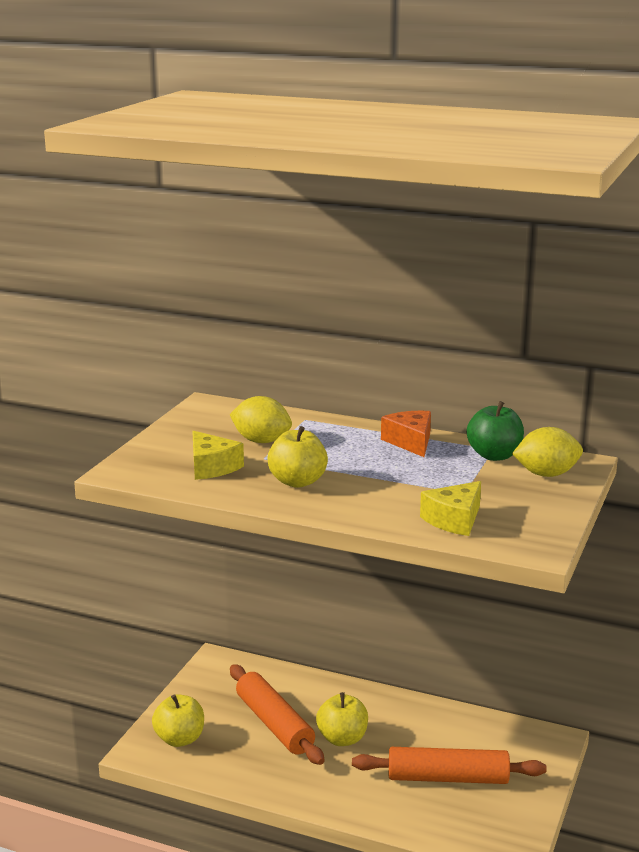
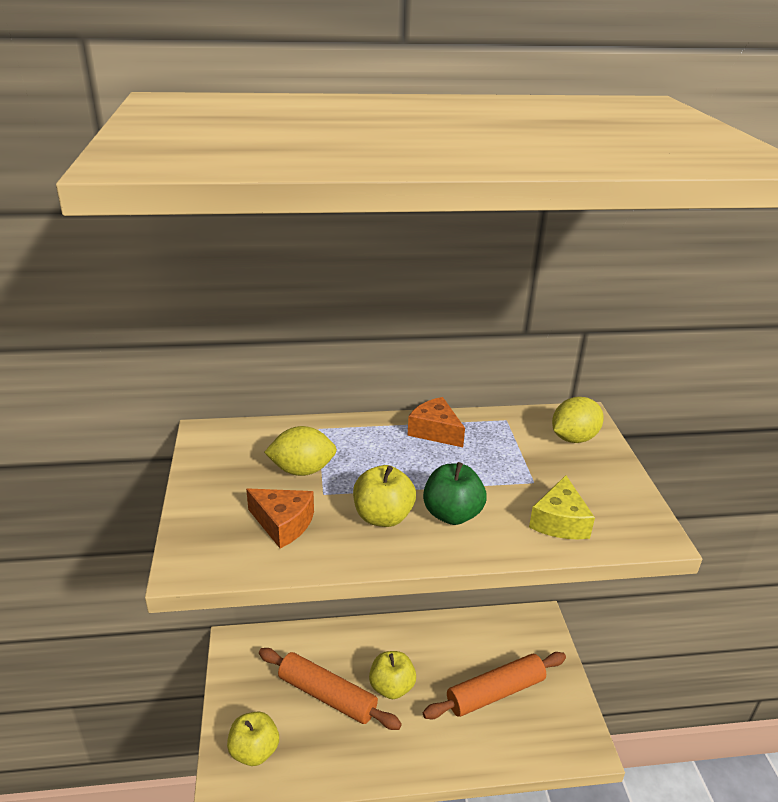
camera: 30 degrees left, 10 degrees up
yellow cheese [192,431,244,480] -> orange cheese [246,488,314,549]
green apple [466,401,524,461] -> green apple moved to [423,462,487,525]

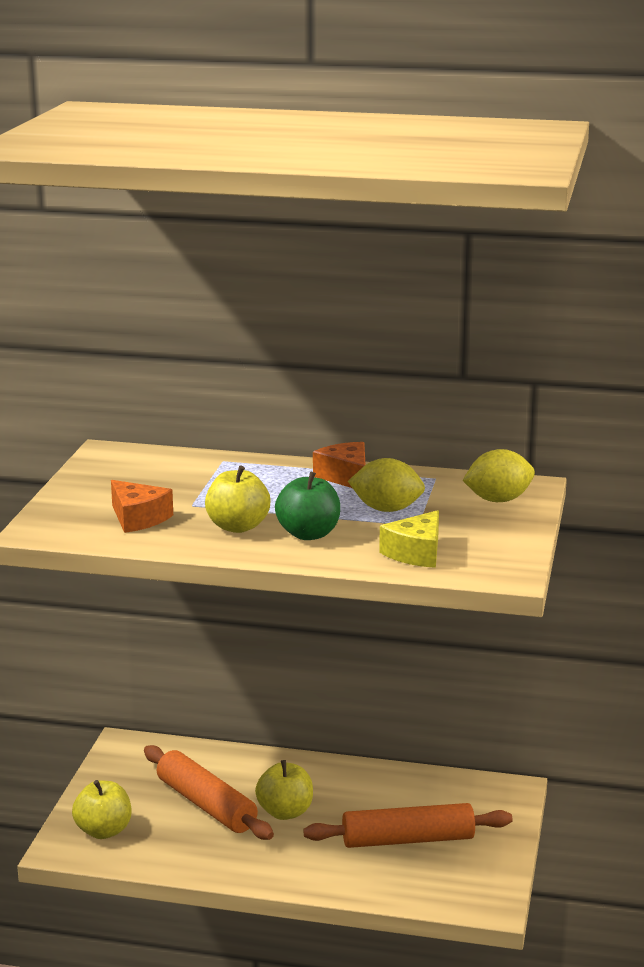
camera: 20 degrees right, 10 degrees down
yellow lemon [264,426,337,476] -> yellow lemon moved to [348,458,425,512]

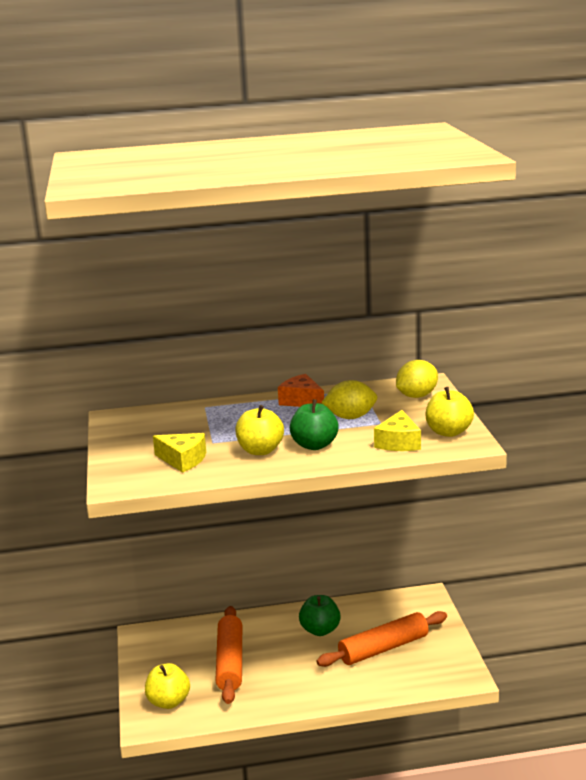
camera: 20 degrees left, 0 degrees up
orange cheese [111,480,173,533] -> yellow cheese [153,433,206,473]
orange rolling pin [144,745,274,840] -> orange rolling pin turned 60 degrees clockwise [215,606,242,704]
yellow apple [255,760,313,820] -> yellow apple moved to [425,387,474,437]
none -> green apple [299,595,341,636]

